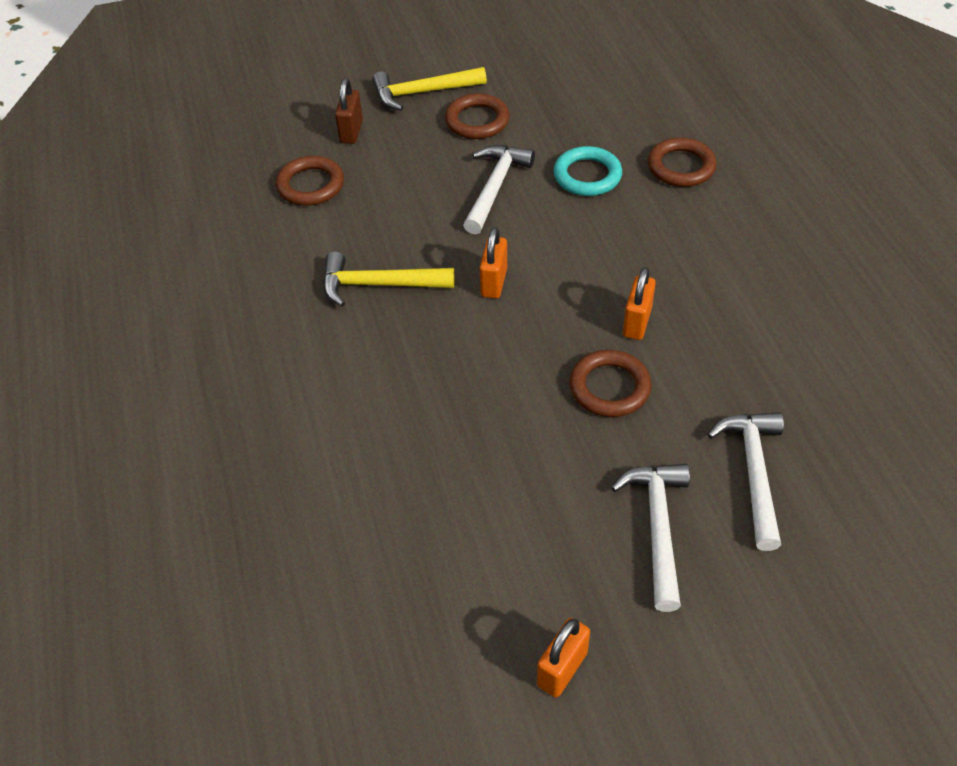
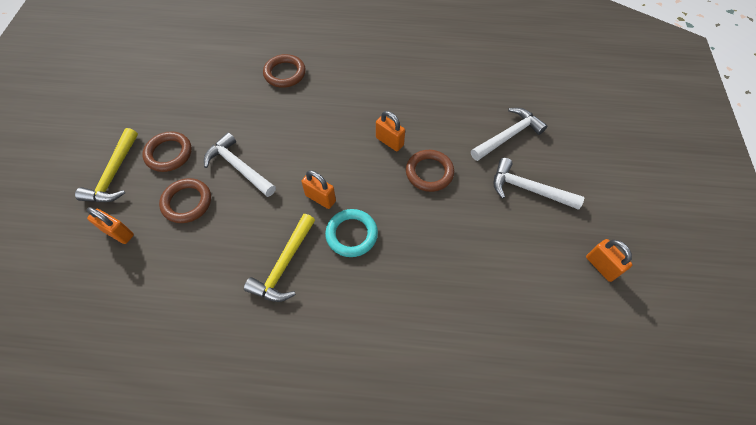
camera: 70 degrees left, 10 degrees up
brown ring [276,156,344,206] -> brown ring moved to [159,178,211,223]
brown padlock [335,78,363,144] -> orange padlock [87,207,134,244]
turquoise ring [554,146,622,196] -> turquoise ring moved to [325,209,378,257]
white hammer [707,412,784,551] -> white hammer turned 120 degrees clockwise [471,108,547,161]

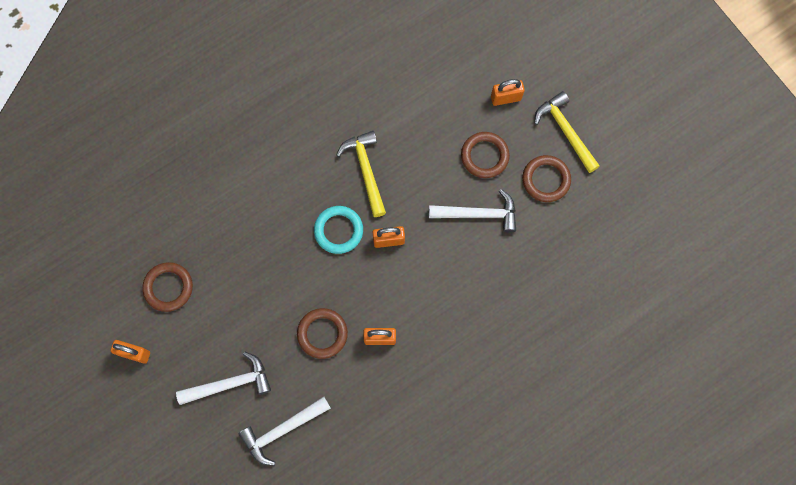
camera: 140 degrees right, 15 degrees up
brown ring [263,54,306,88] -> brown ring moved to [142,262,193,312]
white hammer [471,108,547,161] -> white hammer turned 45 degrees clockwise [238,396,331,466]

